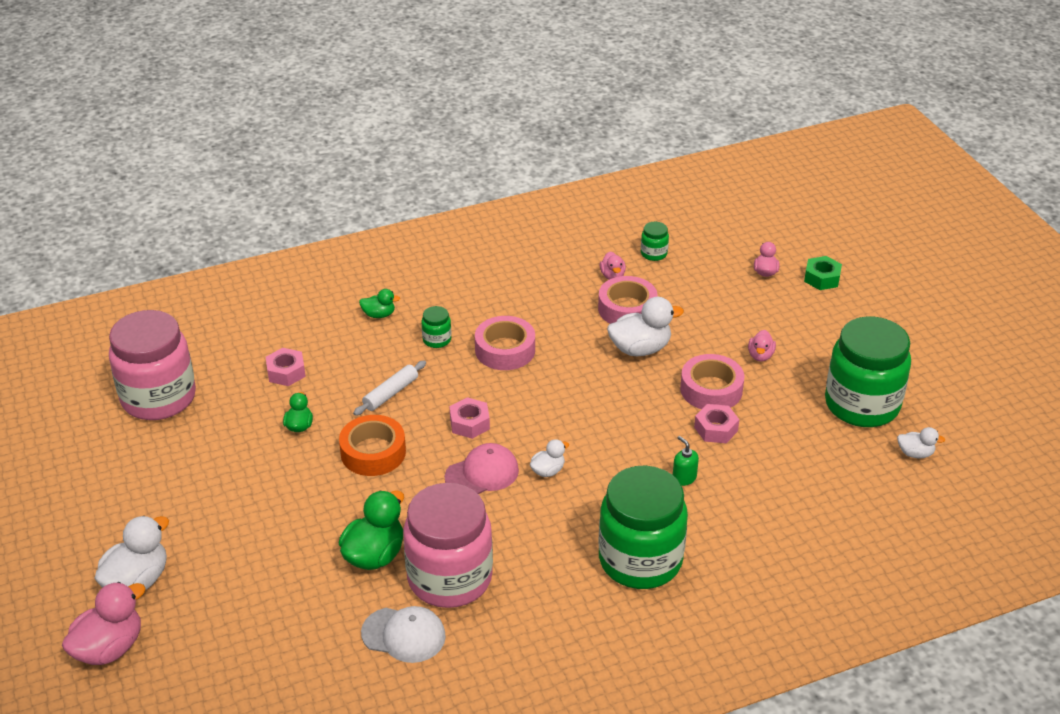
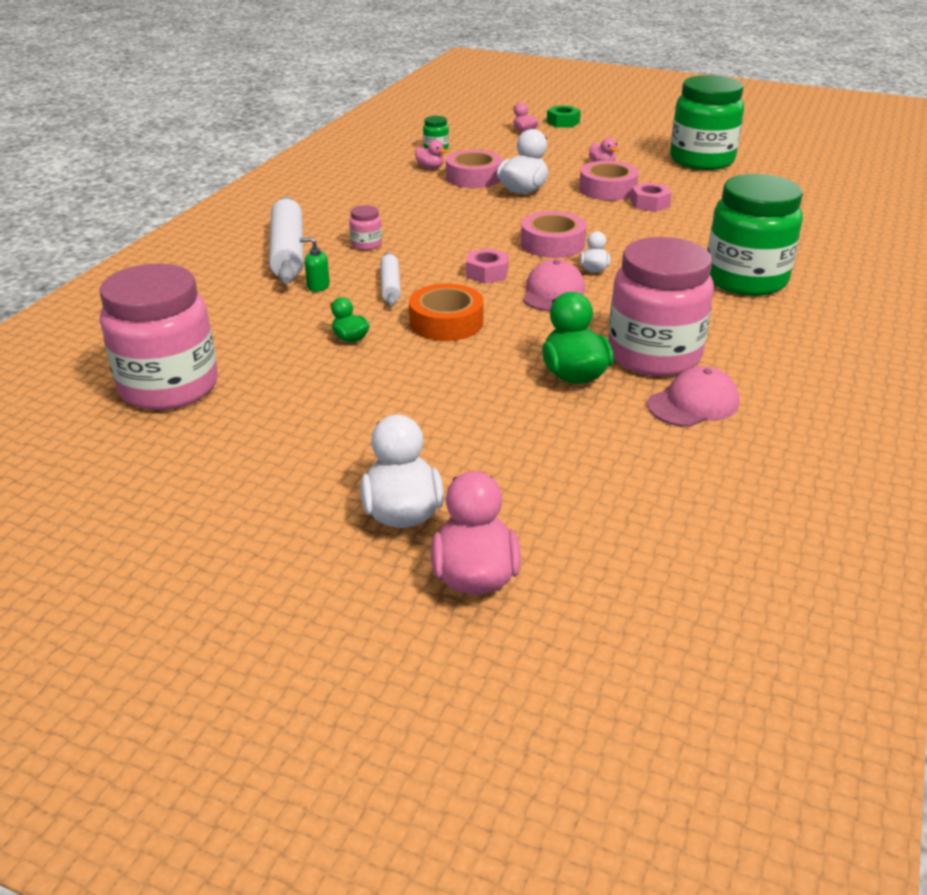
camera: 45 degrees left, 5 degrees down
pink nut [266,348,306,386] -> none
green duck [359,289,400,318] -> white rolling pin [269,196,304,284]
white cap [361,606,446,663] -> pink cap [647,366,739,427]
green jar [421,306,451,348] -> pink jar [349,205,382,250]
pink tape [475,316,535,370] -> pink tape moved to [521,211,586,258]
green soap dispenser [673,436,699,486] -> green soap dispenser moved to [299,237,330,292]
white duck [897,427,945,458] -> none

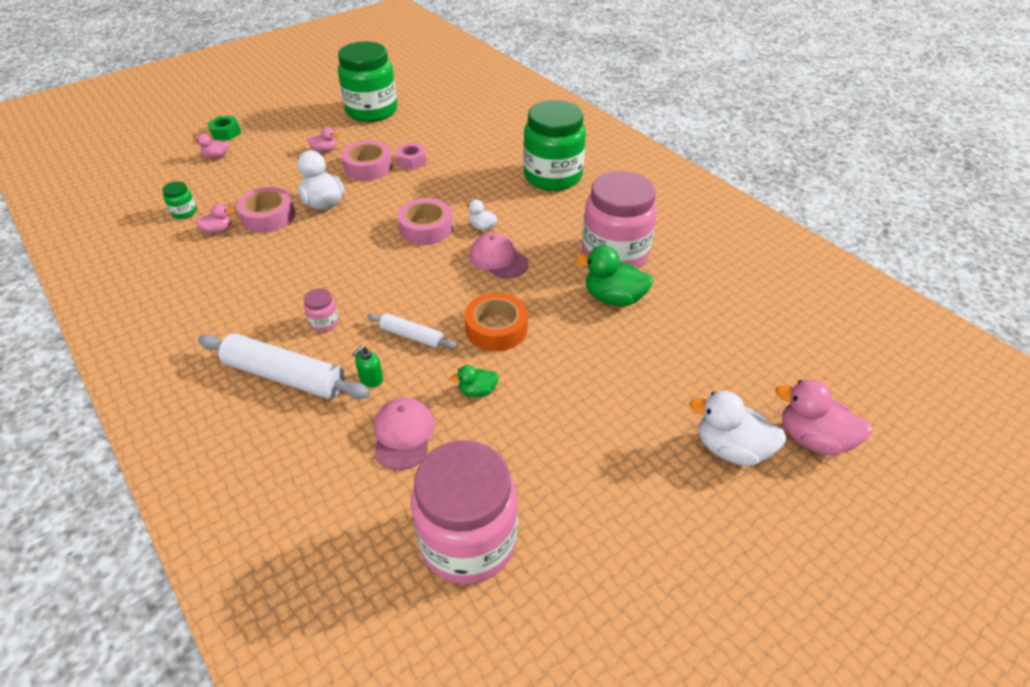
camera: 60 degrees left, 10 degrees up
pink nut [466,248,508,284] -> none
pink cap [647,366,739,427] -> pink cap moved to [374,397,435,470]

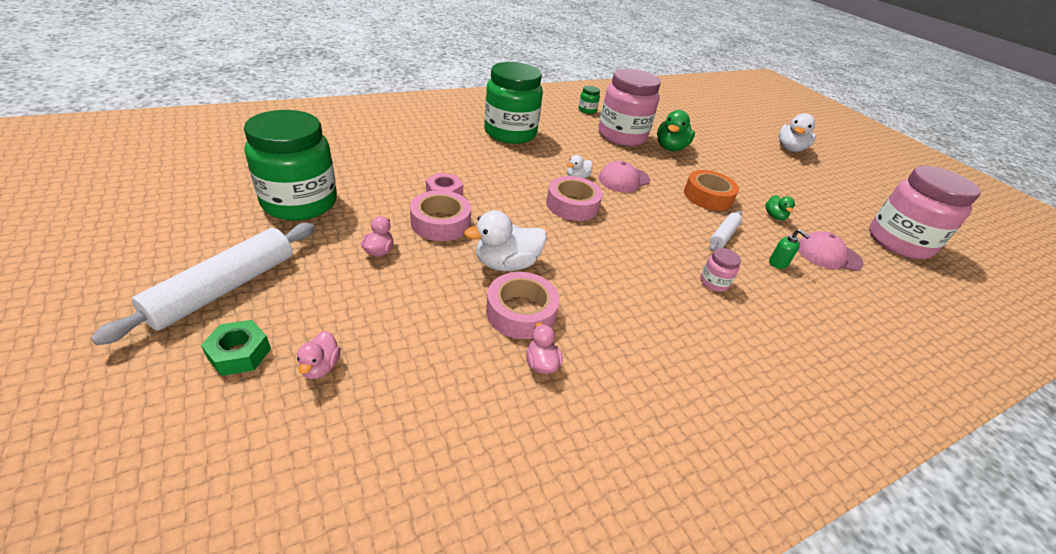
camera: 85 degrees left, 5 degrees down
green jar [162,181,197,219] -> green jar moved to [578,86,600,114]
white rolling pin [198,333,370,399] -> white rolling pin moved to [91,223,315,345]
pink duck [775,380,872,456] -> none

